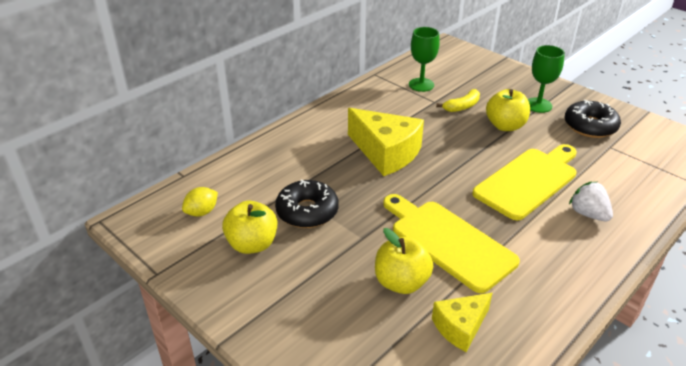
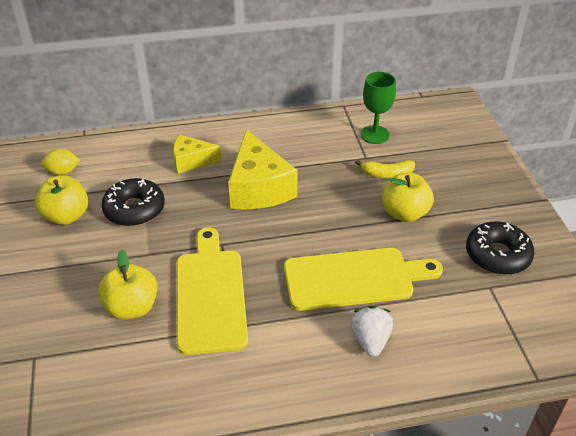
camera: 35 degrees right, 5 degrees up
yellow cheese [432,293,492,352] -> yellow cheese moved to [173,135,222,173]
green goblet [528,45,565,113] -> none

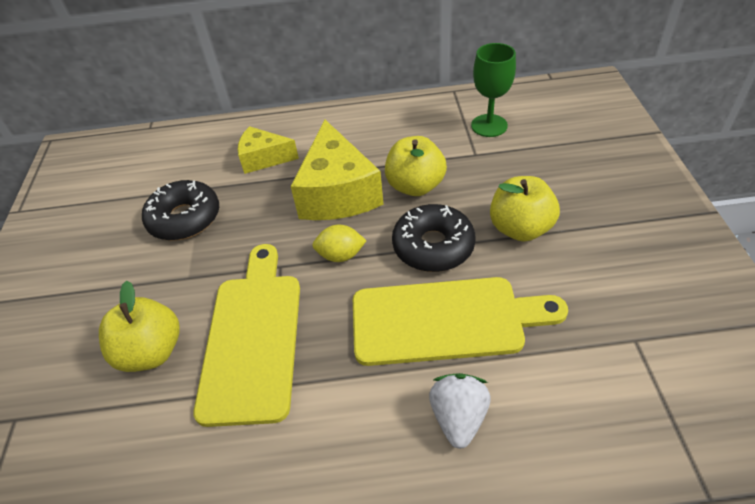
camera: 10 degrees right, 5 degrees up
yellow apple [35,175,88,225] -> yellow apple moved to [385,136,447,196]
yellow lemon [41,149,80,175] -> yellow lemon moved to [312,225,367,262]
yellow banana [355,159,415,178] -> none
black donut [466,222,534,275] -> black donut moved to [392,204,476,272]

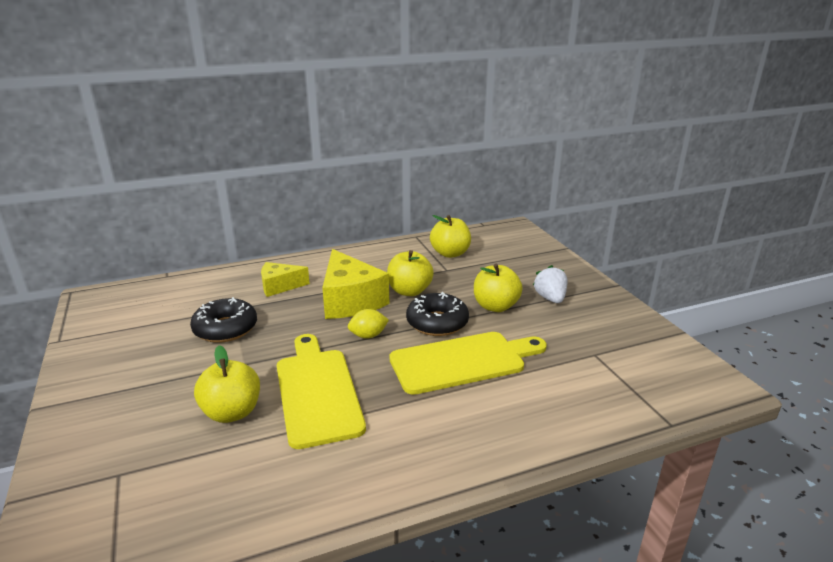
camera: 20 degrees left, 20 degrees down
white strawberry [429,373,491,449] -> white strawberry moved to [533,265,568,303]
green goblet [471,43,516,137] -> yellow apple [430,215,471,258]

